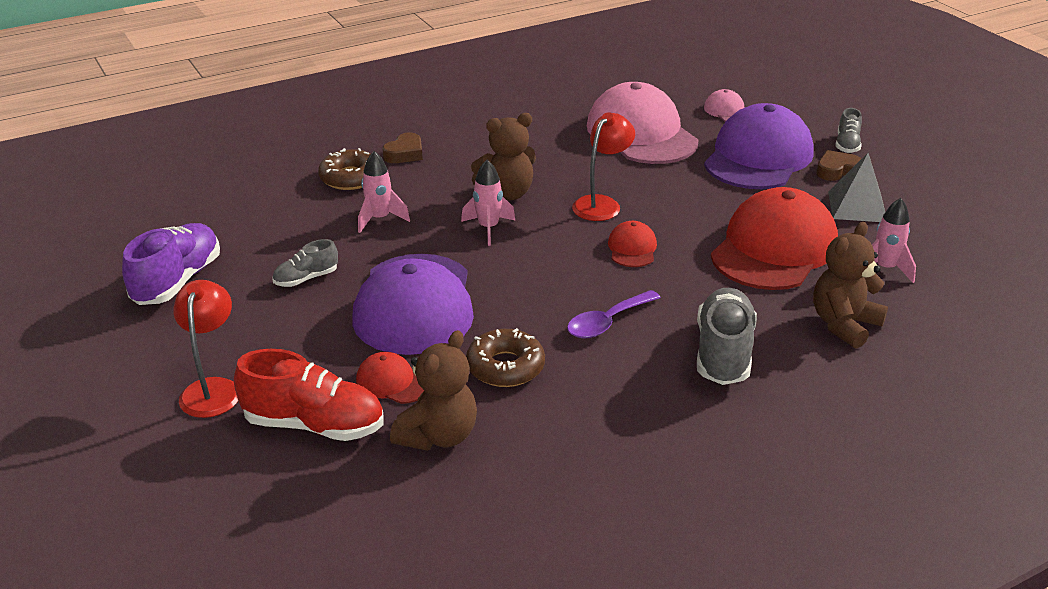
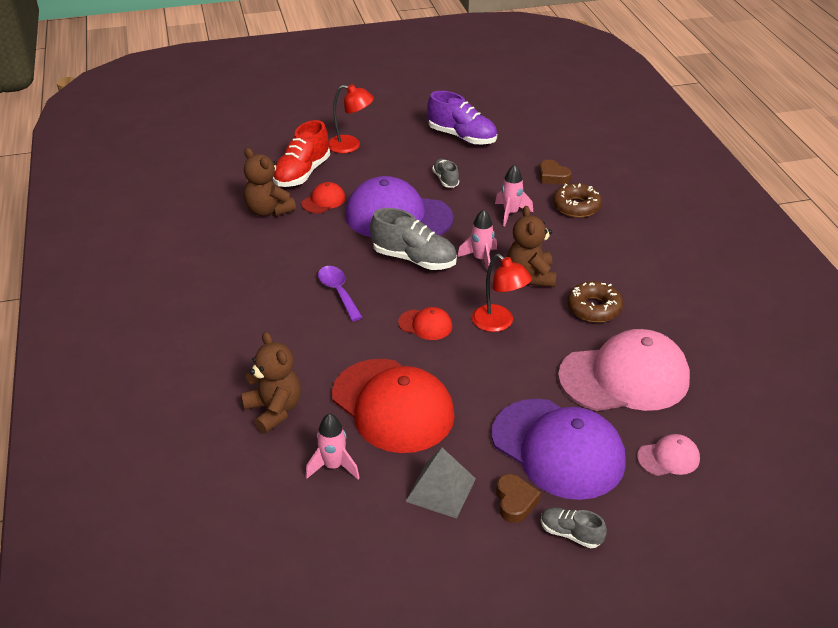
camera: 105 degrees right, 5 degrees up
brown heart [382,132,423,163] -> brown heart moved to [539,160,572,185]
brown donut [466,328,545,387] -> brown donut moved to [567,281,623,322]
grey shoe [697,288,757,385] -> grey shoe moved to [370,208,457,270]

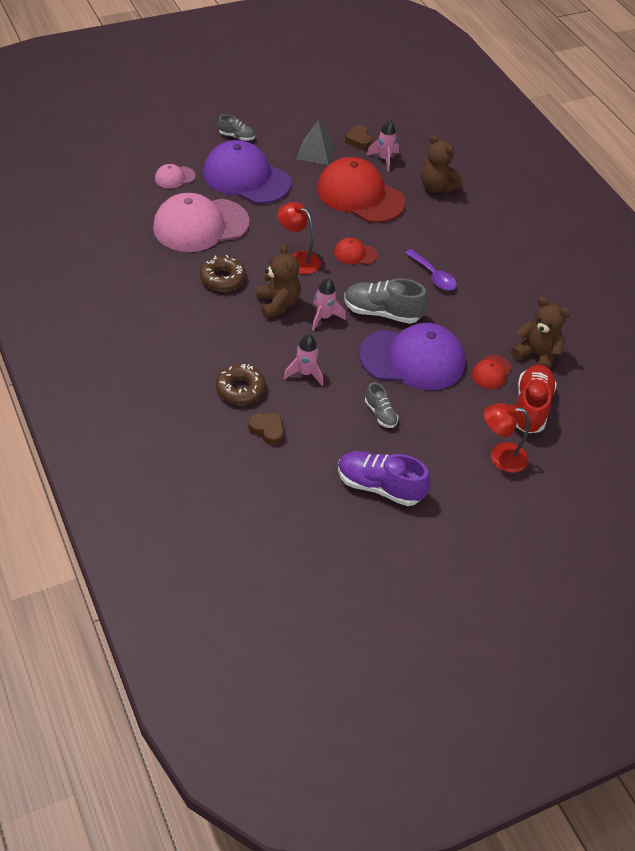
camera: 165 degrees right, 10 degrees up
brown heart [496,474,541,523] -> brown heart moved to [345,125,372,150]

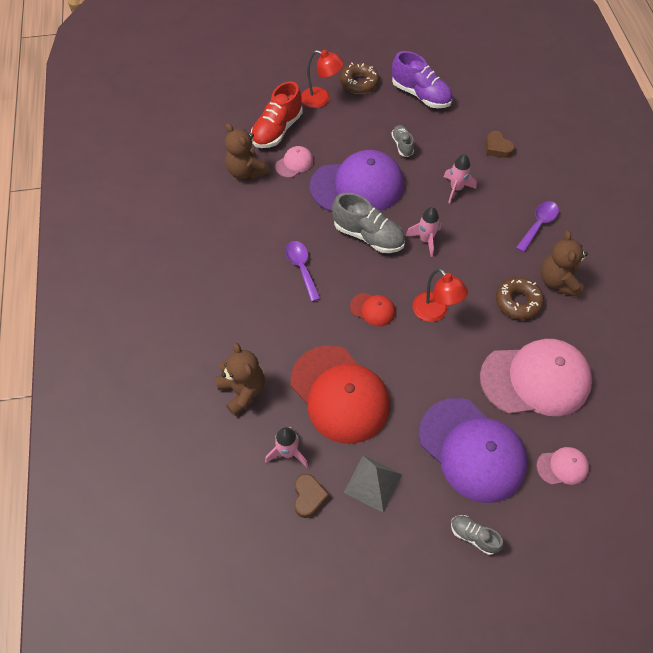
camera: 160 degrees left, 10 degrees up
brown donut [216,364,266,405] -> brown donut moved to [340,63,379,94]
brown teddy bear [256,244,301,319] -> brown teddy bear moved to [541,230,588,297]
purple cap [359,323,465,390] -> purple cap turned 150 degrees clockwise [310,150,404,212]
red cap [471,355,512,389] -> pink cap [275,146,314,178]
none -> purple spoon [516,201,559,253]

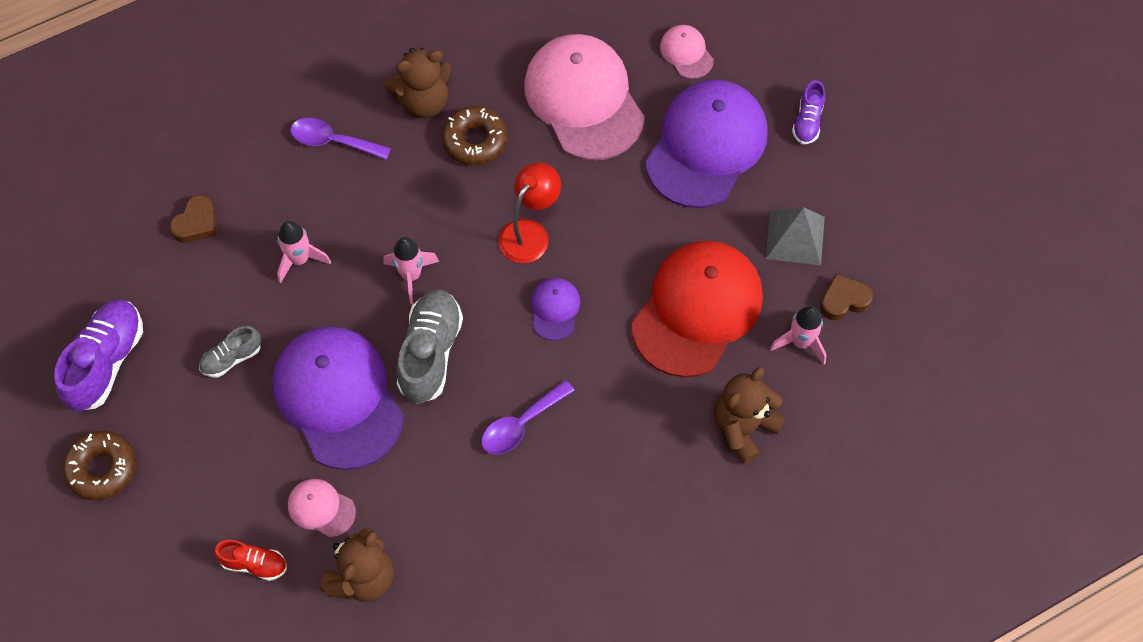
camera: 110 degrees left, 5 degrees up
red shoe [251,81,303,148] -> red shoe [214,540,287,581], size x0.55
red lamp [301,50,344,108] -> none
red cap [350,293,395,327] -> purple cap [531,278,580,341]
grey shoe [451,515,504,555] -> purple shoe [792,80,825,144]

